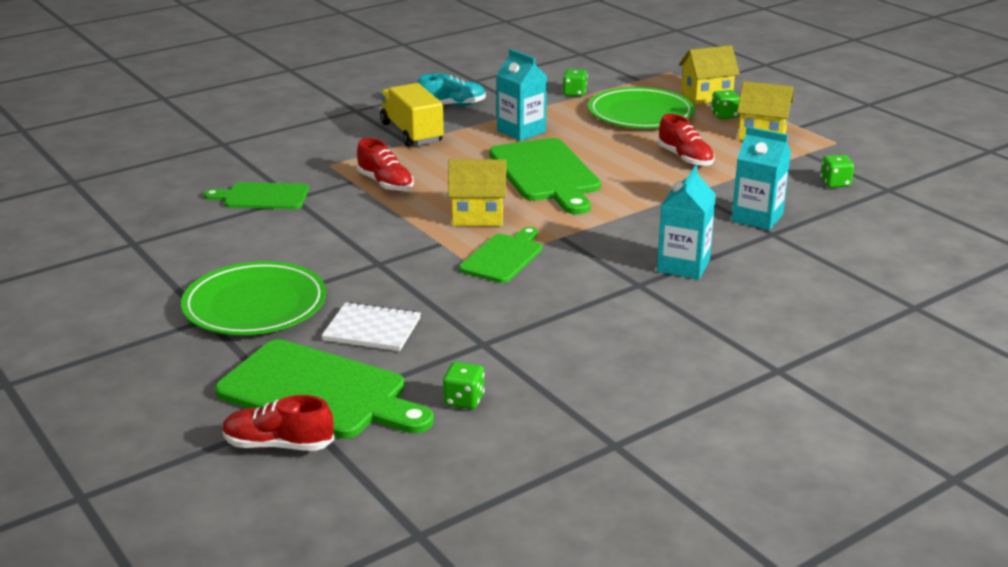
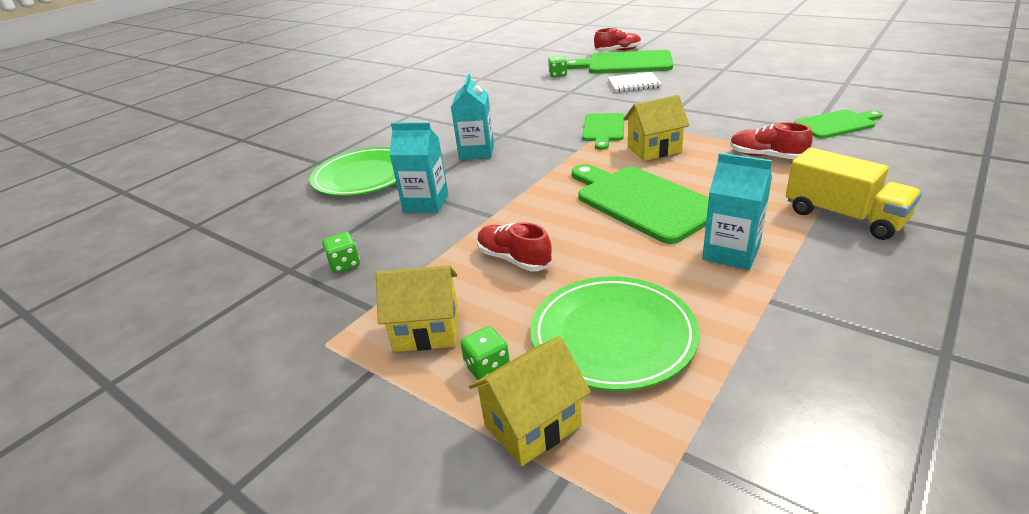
camera: 165 degrees right, 5 degrees up
green plate [181,261,326,335] -> green plate moved to [310,147,396,196]
turquoise shoe [417,73,486,106] -> none
green dice [563,69,588,96] -> none

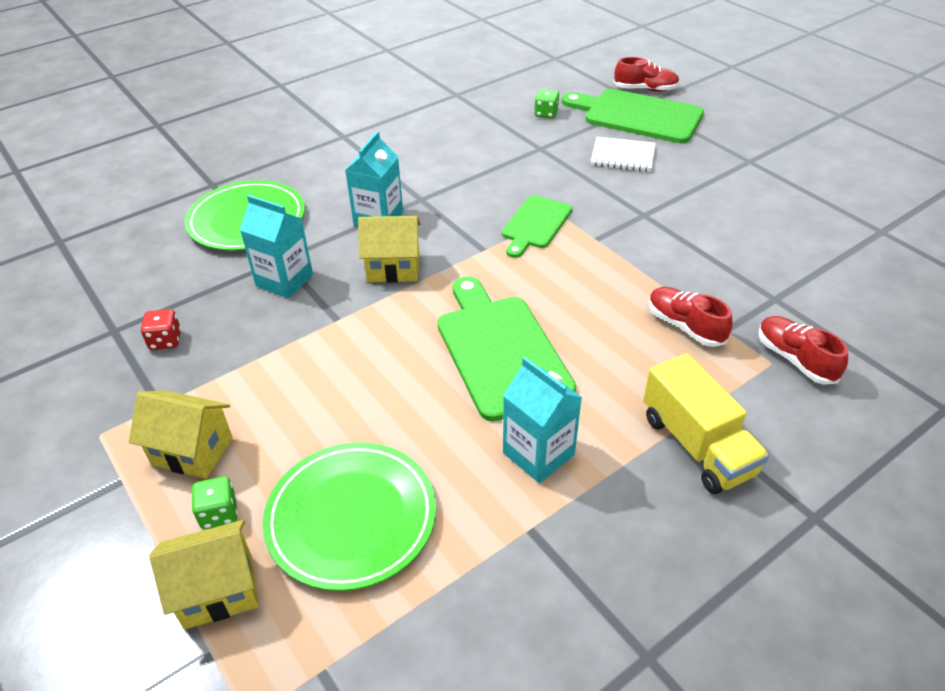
camera: 15 degrees right, 10 degrees up
green dice [322,232,360,273] -> red dice [141,309,181,350]
red shoe [477,222,552,271] -> red shoe moved to [759,316,848,385]
yellow house [623,95,689,161] -> yellow house moved to [358,216,421,283]
green cutting board [794,110,883,139] -> none

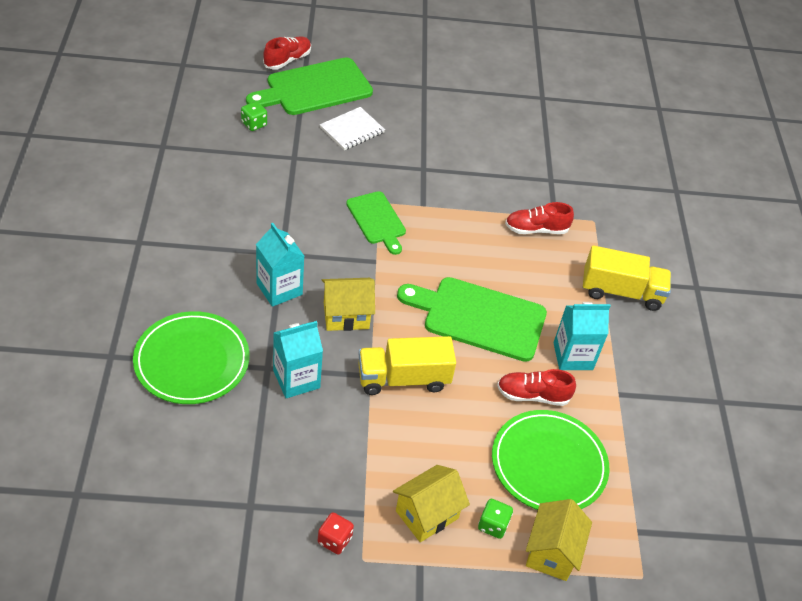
camera: 60 degrees left, 5 degrees up
red dice [141,309,181,350] -> red dice moved to [318,512,354,555]
yellow house [358,216,421,283] -> yellow house turned 45 degrees clockwise [322,278,375,331]
red shoe [759,316,848,385] -> red shoe moved to [497,369,576,406]
none -> yellow truck [358,336,456,395]

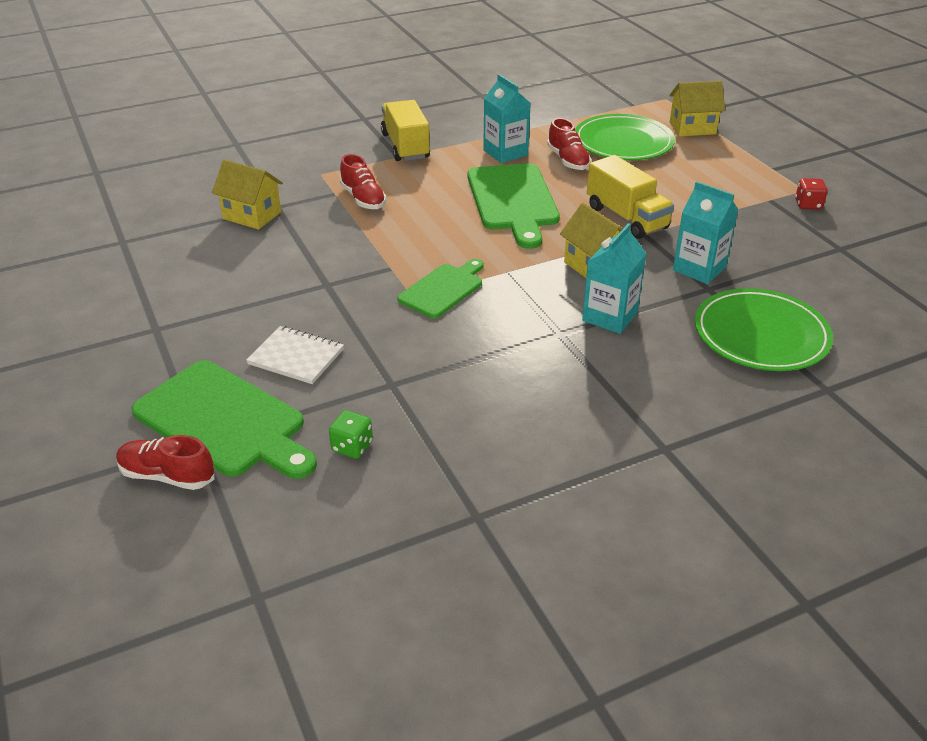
camera: 110 degrees left, 10 degrees down
yellow house [393,465,470,542] -> yellow house moved to [212,160,283,230]
green dice [478,499,513,539] -> none

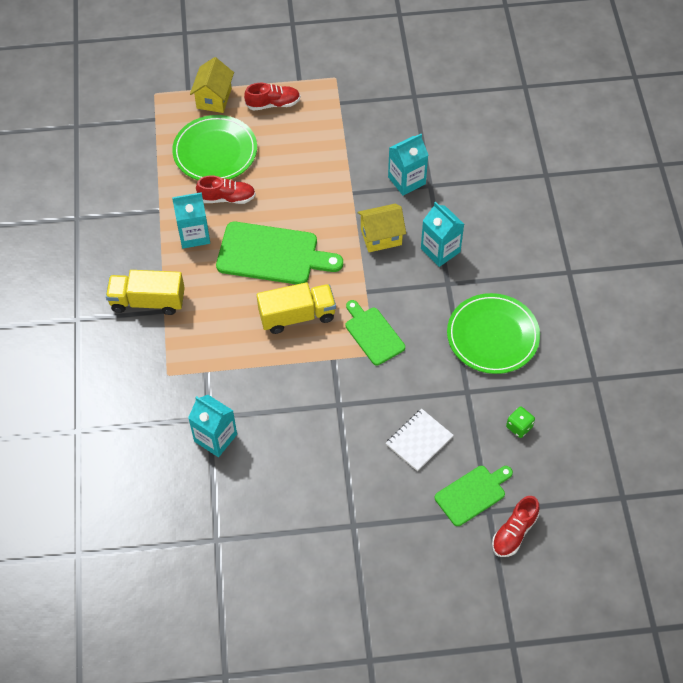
camera: 70 degrees left, 20 degrees up
green cutting board [132,360,317,479] -> green cutting board [435,466,513,526], size x0.60
yellow house [212,160,283,230] -> turquoise carton [188,395,237,457]
red shoe [340,154,386,209] -> red shoe moved to [244,83,300,111]
yellow truck [587,155,674,239] -> yellow truck moved to [257,282,336,334]
green plate [695,288,833,371] -> green plate moved to [447,293,540,374]
red dice [795,178,828,209] -> none

